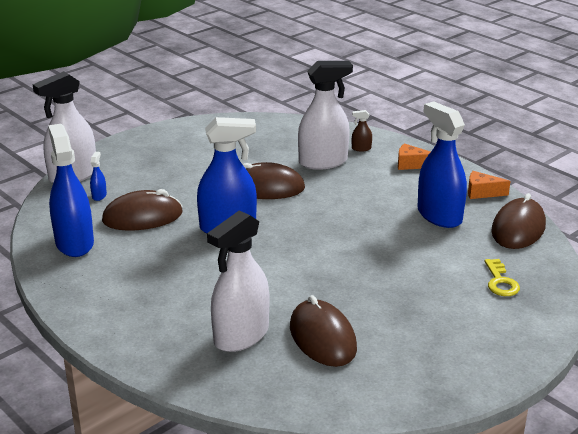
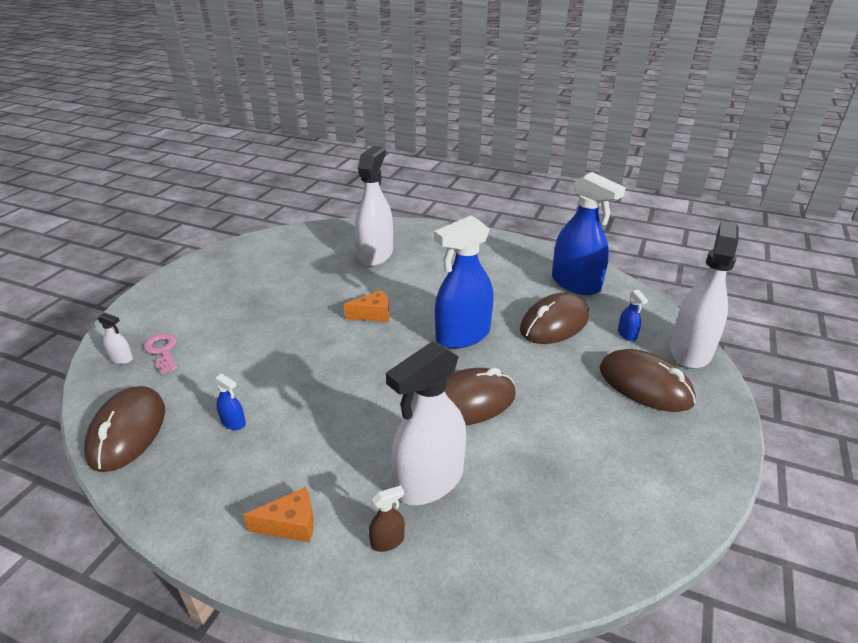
camera: 155 degrees right, 5 degrees up
brown mouse [290,295,357,367] -> brown mouse moved to [600,349,696,412]
blue spray bottle [417,101,467,228] -> blue spray bottle [214,373,246,430], size x0.40
orange cheese [468,171,510,199] -> orange cheese moved to [344,290,389,322]
yellow key [484,259,520,296] -> pink key [143,333,178,374]
none -> white spray bottle [98,313,133,364]

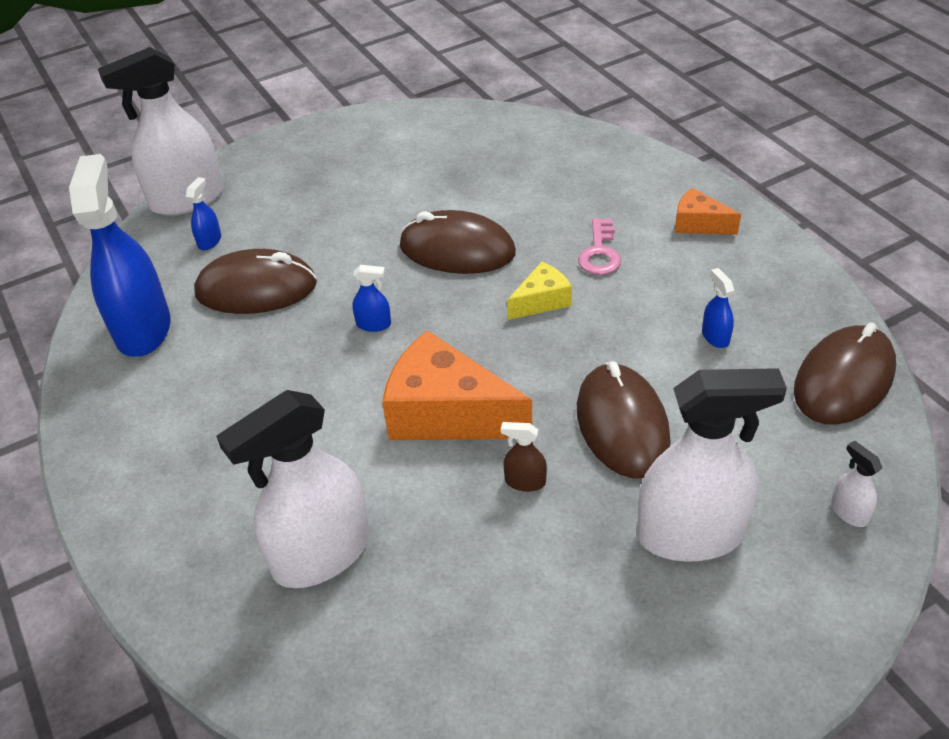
camera: 140 degrees left, 10 degrees up
pink key [143,333,178,374] -> pink key moved to [578,218,621,275]
orange cheese [344,290,389,322] -> orange cheese [382,330,532,440], size x1.95
brown spray bottle [369,485,405,552] -> brown spray bottle moved to [501,422,547,492]
white spray bottle [386,341,466,505] -> white spray bottle moved to [637,368,787,562]
blue spray bottle [434,215,494,348] -> blue spray bottle [353,265,391,332], size x0.40
brown mouse [600,349,696,412] -> brown mouse moved to [577,361,671,478]
none -> yellow cheese [507,262,572,320]

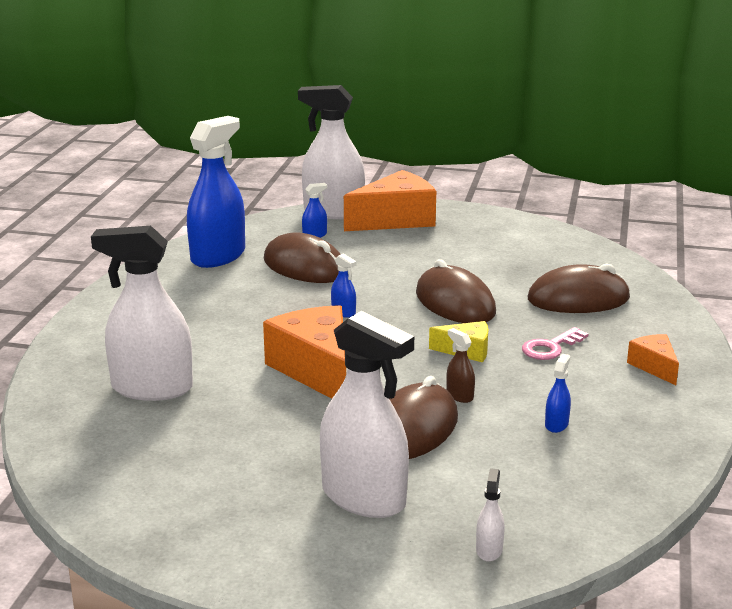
camera: 40 degrees right, 20 degrees down
brown spray bottle [501,422,547,492] -> brown spray bottle moved to [446,328,475,403]
brown mouse [794,322,896,425] -> brown mouse moved to [528,263,630,313]
none -> orange cheese [344,170,436,231]

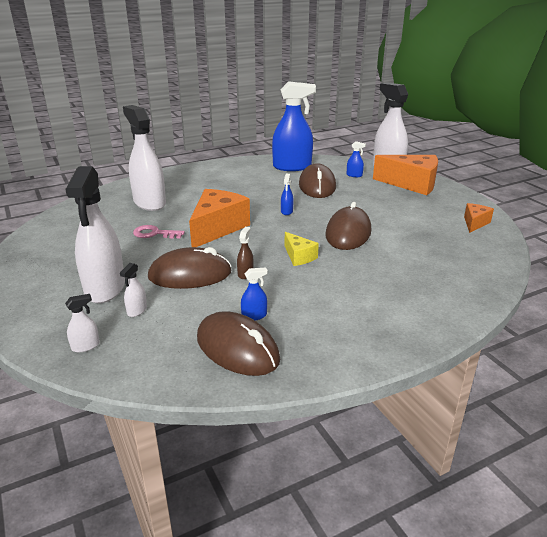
camera: 50 degrees right, 5 degrees up
pink key [522,327,588,360] -> pink key moved to [133,225,185,239]
brown mouse [528,263,630,313] -> brown mouse moved to [197,311,280,376]
orange cheese [627,334,679,385] -> orange cheese moved to [464,203,494,233]
none -> white spray bottle [120,263,147,317]

